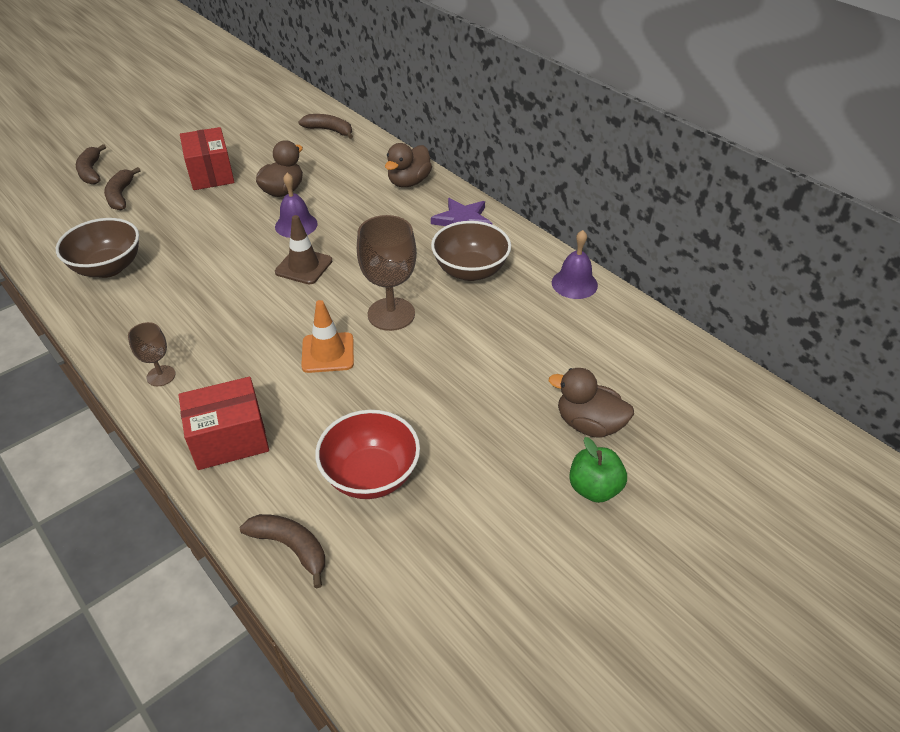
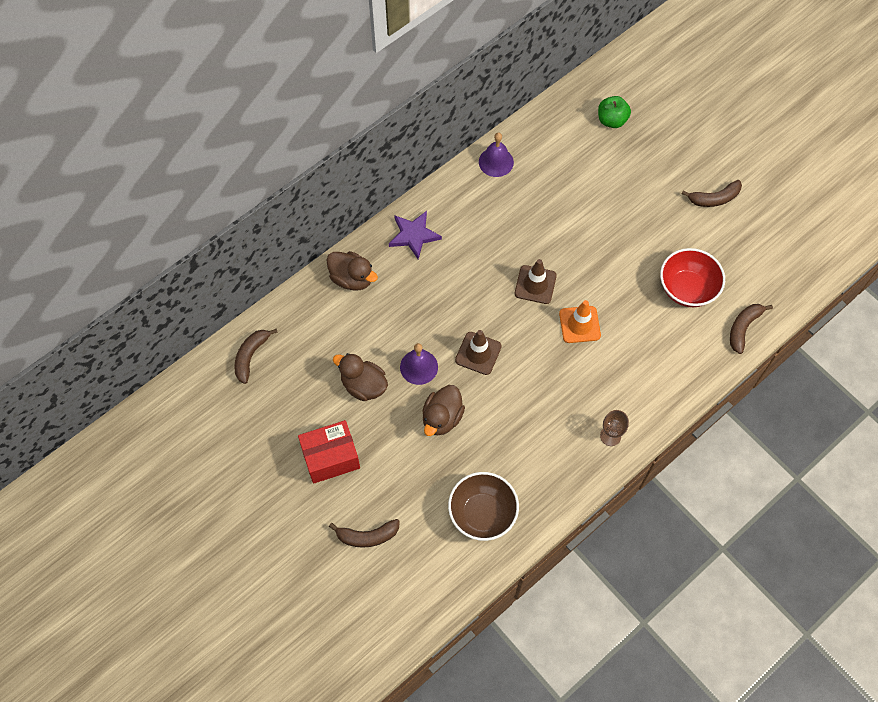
camera: 90 degrees left, 20 degrees up
brown banana [76,144,106,184] -> brown banana moved to [681,180,742,207]
red box [178,377,269,470] -> none
brown goblet [357,215,417,331] -> brown traffic cone [515,259,557,304]
brown bowl [431,221,511,281] -> none
brown duck [549,368,634,437] -> brown duck moved to [422,385,465,436]
green apple [569,437,627,503] -> green apple moved to [598,96,631,128]

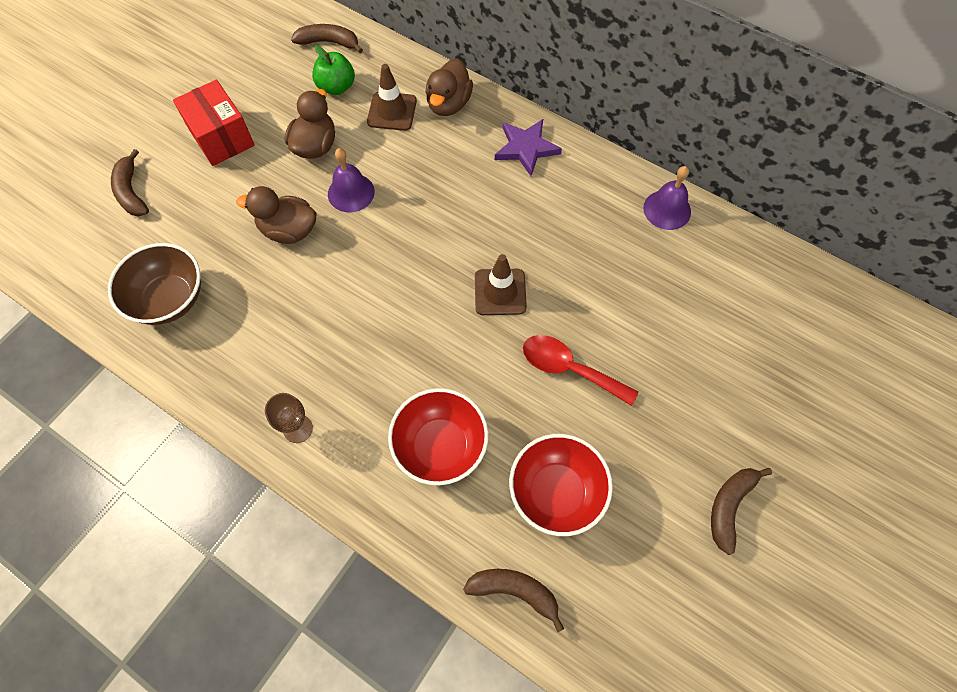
camera: 75 degrees right, 0 degrees up
brown traffic cone [455,330,502,375] -> brown traffic cone moved to [367,64,417,131]
orange traffic cone [559,300,601,343] -> none
green apple [598,96,631,128] -> green apple moved to [312,45,355,95]
brown banana [681,180,742,207] -> brown banana turned 60 degrees clockwise [711,468,772,555]
none -> red bowl [388,388,488,485]
none -> red spoon [523,335,638,406]

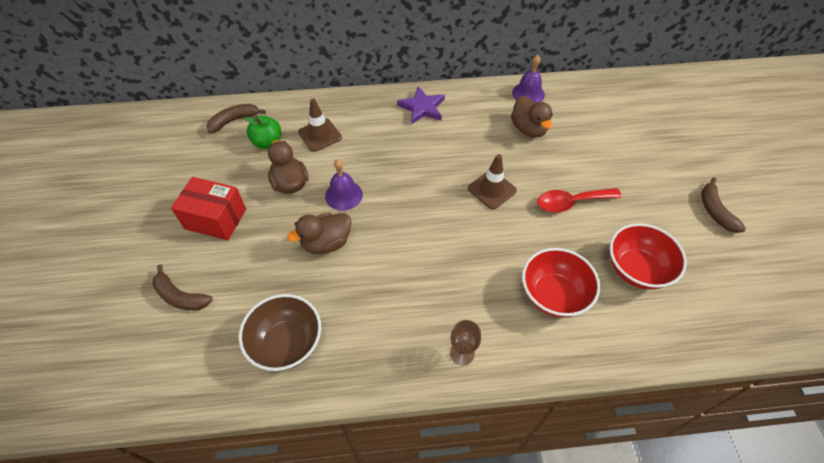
camera: 40 degrees left, 10 degrees down
brown duck [425,58,473,116] -> brown duck moved to [511,96,553,138]
brown banana [463,569,564,632] -> none

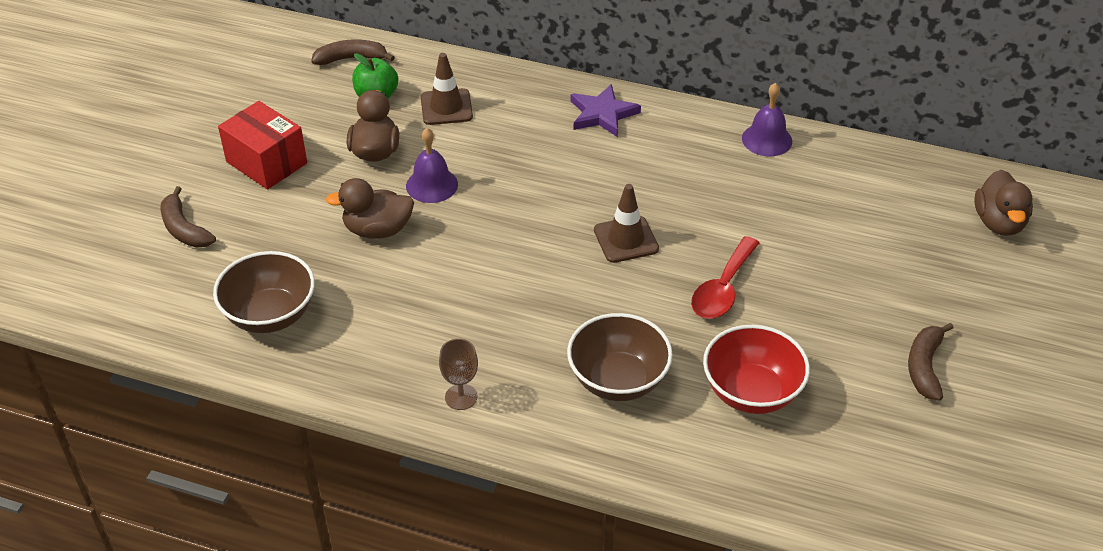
camera: 25 degrees right, 10 degrees down
brown duck [511,96,553,138] -> brown duck moved to [974,170,1033,236]
red bowl [522,248,600,317] -> brown bowl [567,313,673,401]
red spoon [537,188,622,213] -> red spoon turned 75 degrees counterclockwise [691,236,759,319]

